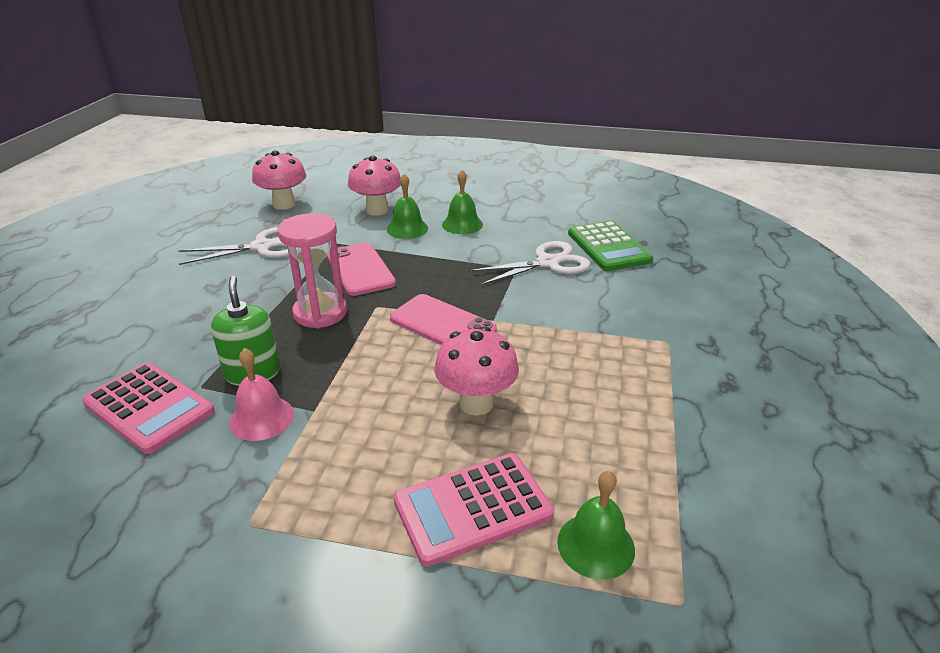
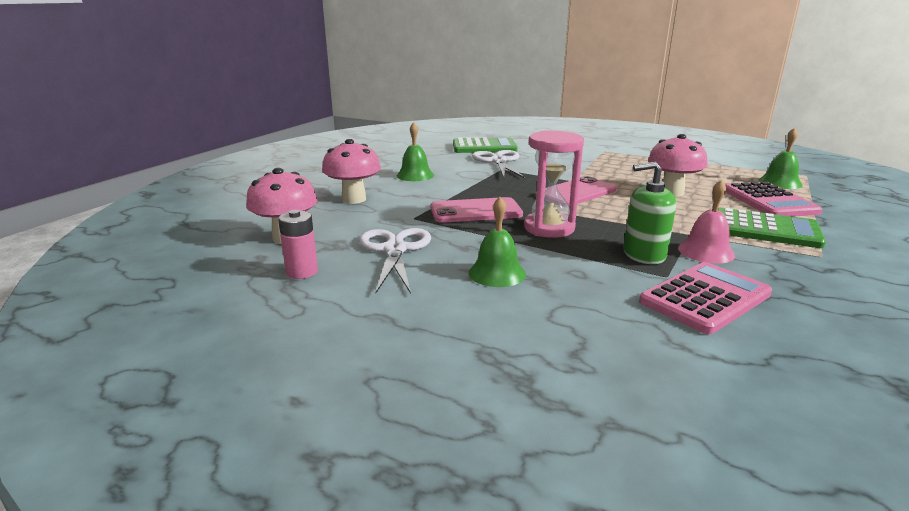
camera: 75 degrees left, 10 degrees down
green bell [387,174,428,239] -> green bell moved to [469,197,526,287]
none -> pink battery [278,210,318,279]
none -> green calculator [718,208,826,248]

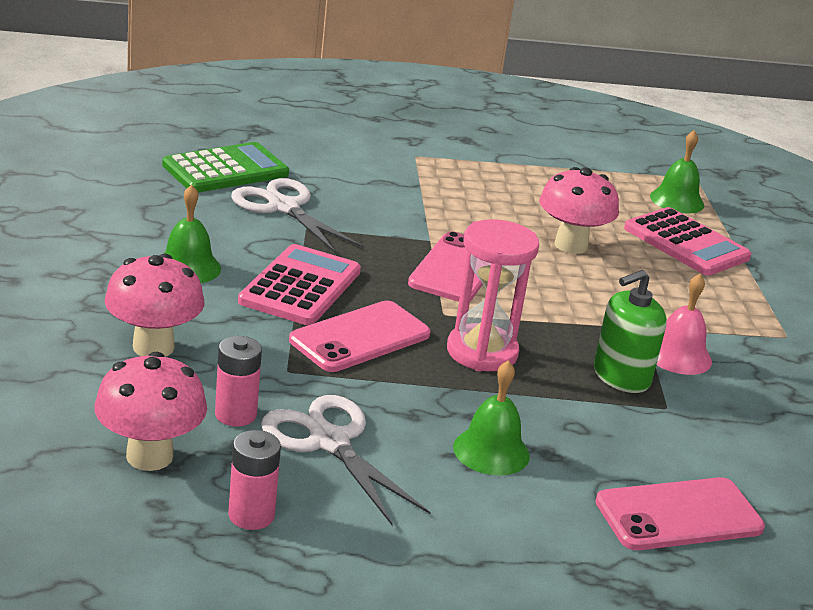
camera: 35 degrees left, 5 degrees up
pink calculator [639,262,772,334] -> pink calculator moved to [238,244,361,325]
green calculator [718,208,826,248] -> none
none -> pink battery [215,336,262,426]
none -> pink phone [595,477,765,550]

